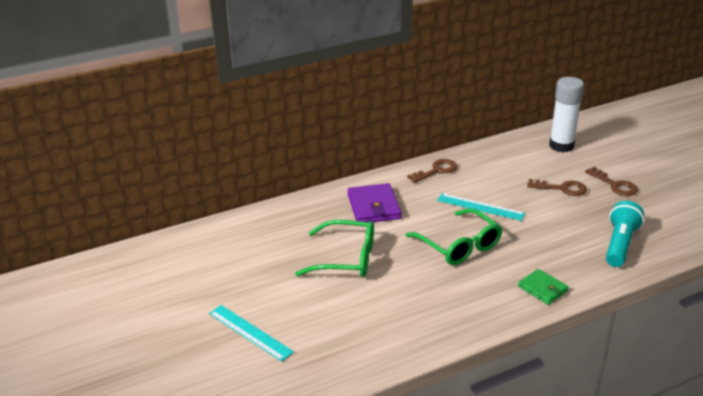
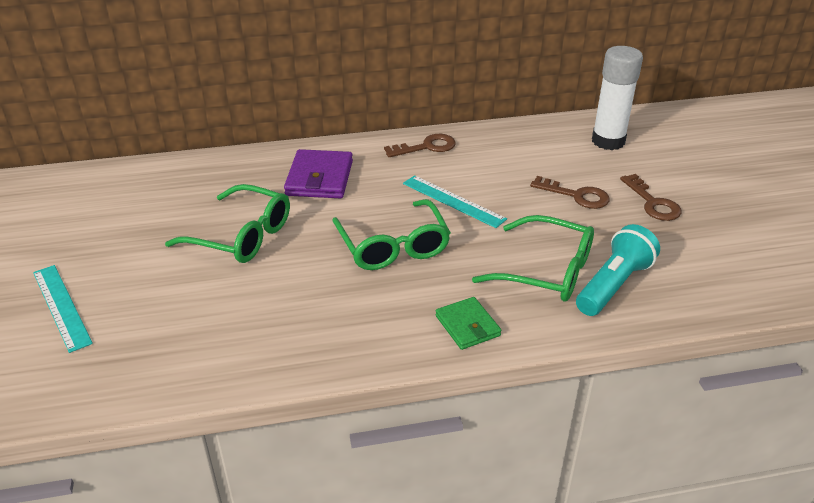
camera: 15 degrees right, 5 degrees up
none -> green glasses [472,215,594,301]

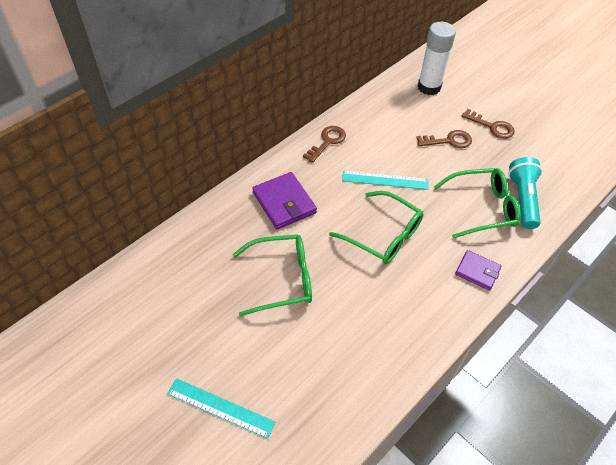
camera: 35 degrees left, 15 degrees up
green wallet [435,297,501,350] -> purple wallet [455,250,502,290]

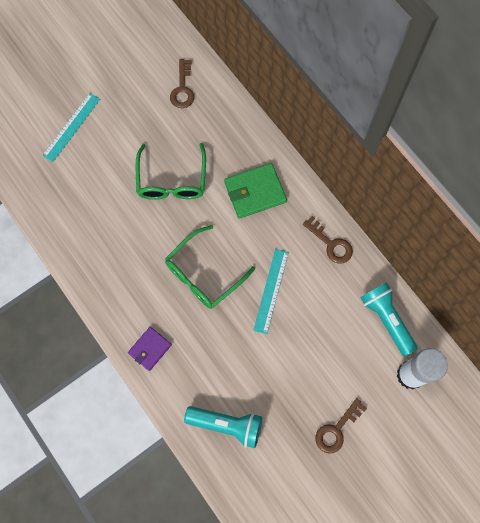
camera: 100 degrees right, 20 degrees up
purple wallet [252,172,317,229] -> green wallet [224,163,287,219]
brown key [416,130,472,148] -> brown key moved to [170,59,194,108]
green glasses [434,168,521,239] -> none
none -> turquoise flashlight [360,282,418,356]

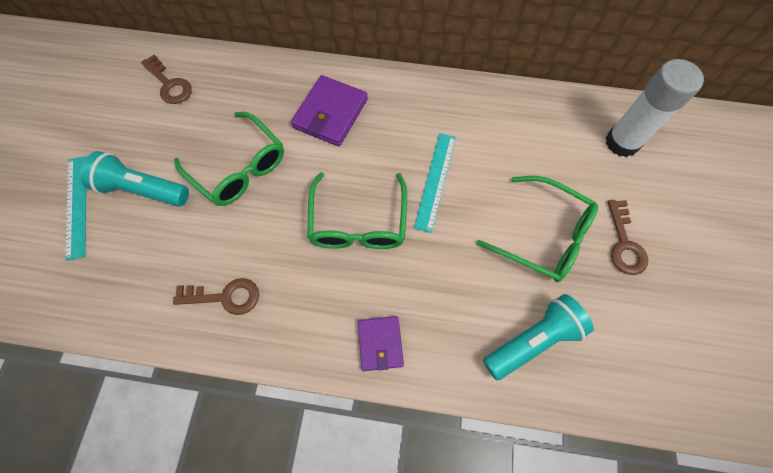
camera: 45 degrees left, 5 degrees down
green wallet [224,163,287,219] -> purple wallet [291,75,368,146]
turquoise ruler [253,249,289,334] -> turquoise ruler turned 45 degrees clockwise [414,133,456,233]
brown key [303,216,353,264] -> brown key moved to [173,278,259,315]
turquoise flashlight [360,282,418,356] -> turquoise flashlight moved to [80,151,189,207]
none -> green glasses [477,176,598,282]

